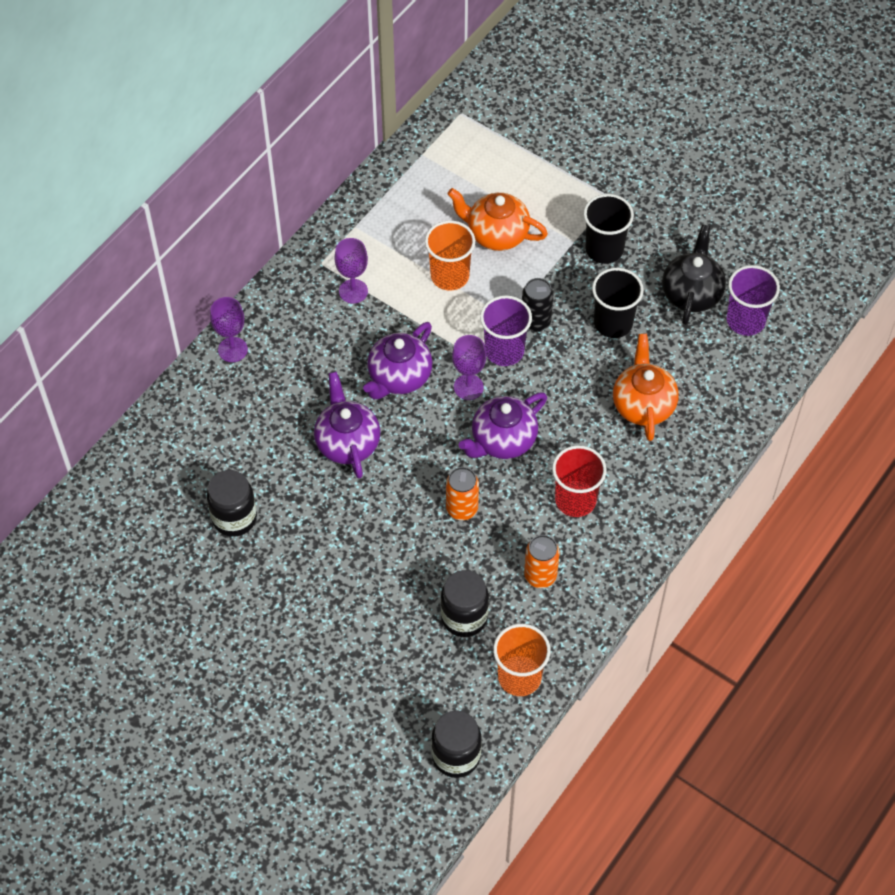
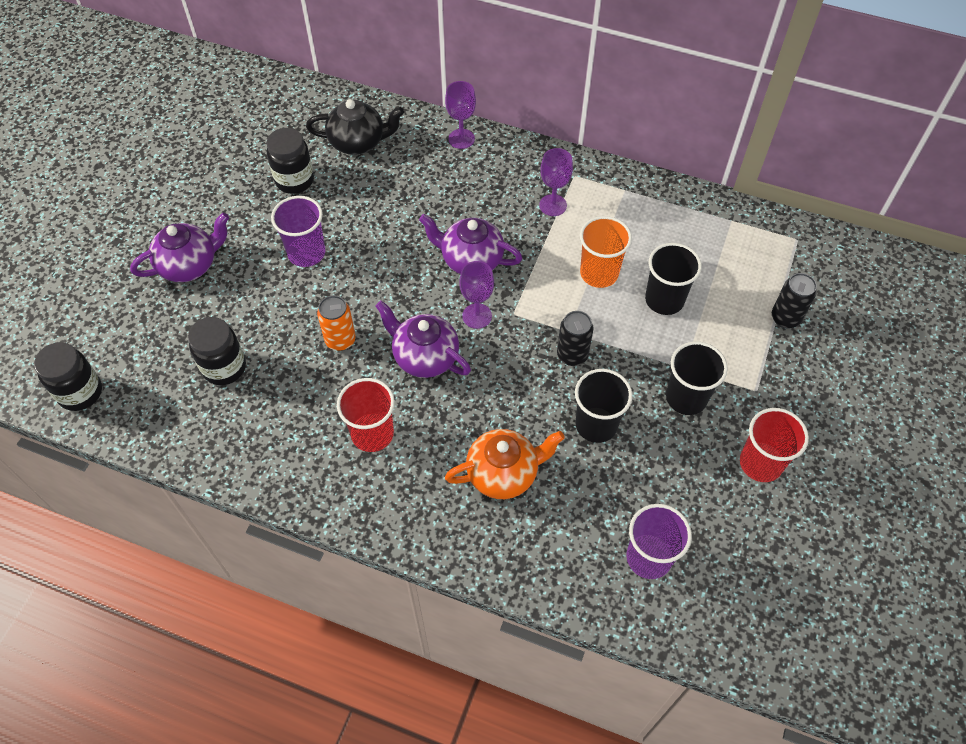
camera: 75 degrees right, 0 degrees up
purple teapot [314,372,381,479] -> purple teapot moved to [130,213,229,282]
orange teapot [447,188,548,251] -> black cup [645,243,702,315]
purple cup [480,295,532,366] -> purple cup moved to [271,196,325,267]
orange cup [493,624,551,696] -> none
orange can [524,535,560,588] -> none
black teapot [662,225,726,325] -> black teapot moved to [306,99,404,155]
none -> red cup [740,408,809,482]
none -> black can [772,273,817,329]

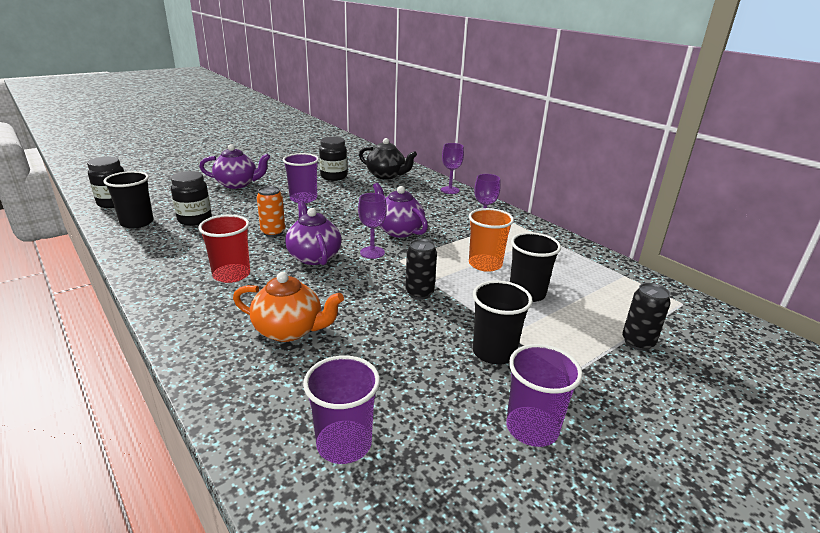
camera: 30 degrees right, 30 degrees down
black cup [575,369,632,443] -> black cup moved to [103,171,154,229]
red cup [740,408,809,482] -> purple cup [506,344,583,447]

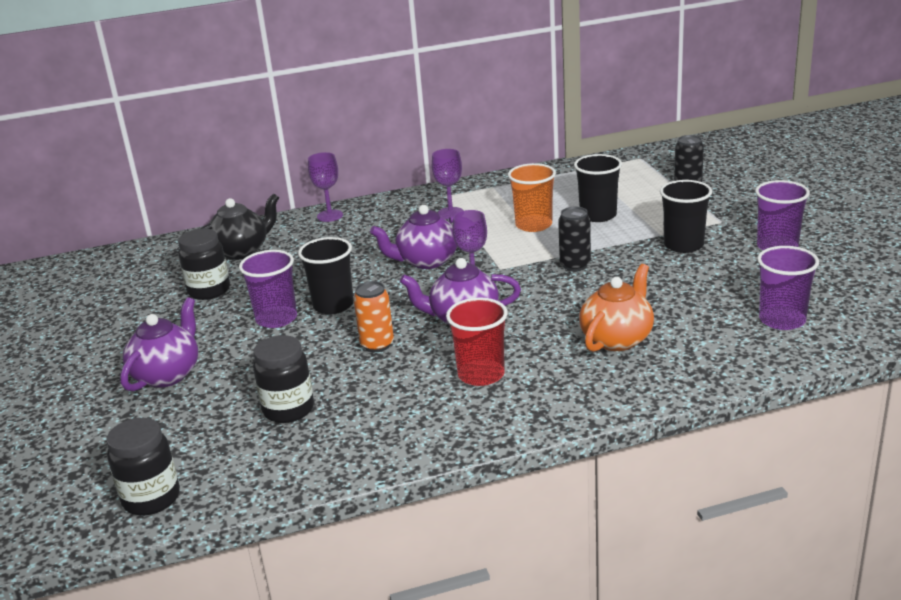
camera: 65 degrees left, 0 degrees up
black cup [103,171,154,229] -> black cup moved to [298,237,354,314]

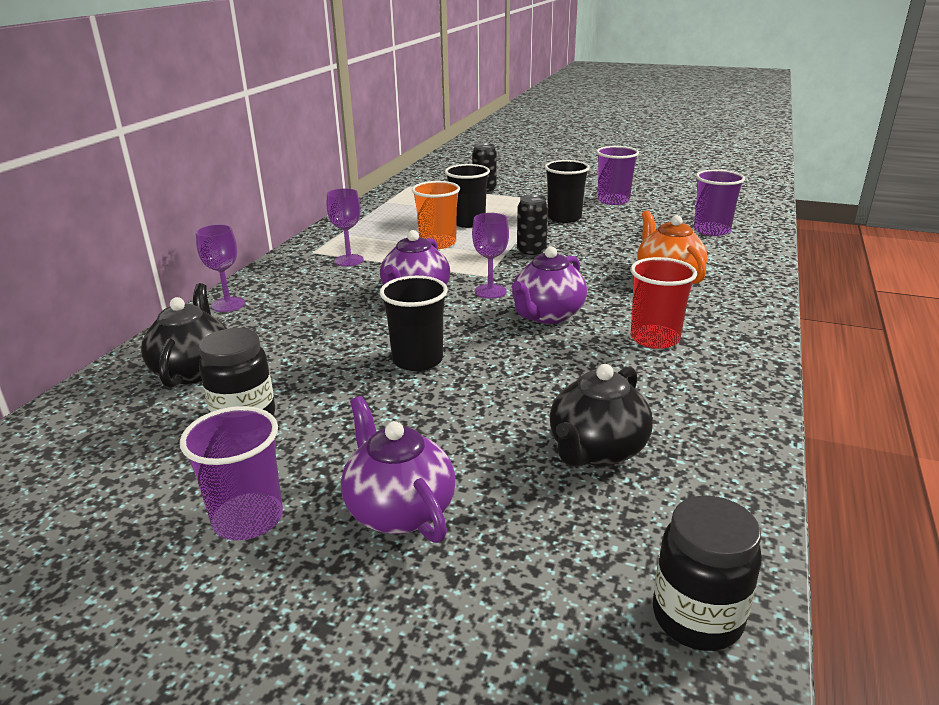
camera: 55 degrees left, 0 degrees up
purple cup [239,250,297,328] -> purple cup moved to [180,406,283,541]
black jar [253,335,314,423] -> black teapot [550,364,653,466]
orange can [353,281,394,352] -> none

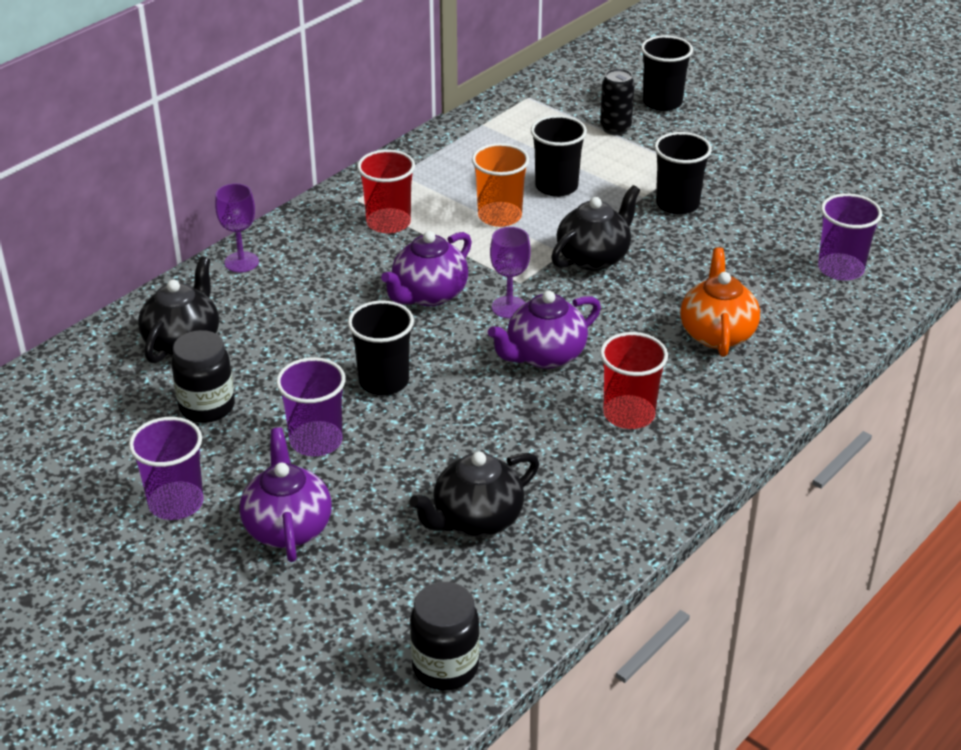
camera: 20 degrees right, 10 degrees up
purple goblet [327,188,364,266] -> red cup [357,150,415,233]
black can [517,194,548,258] -> black teapot [551,185,640,271]
purple cup [596,146,639,205] -> purple cup moved to [276,357,346,456]
none -> black cup [641,35,693,111]

